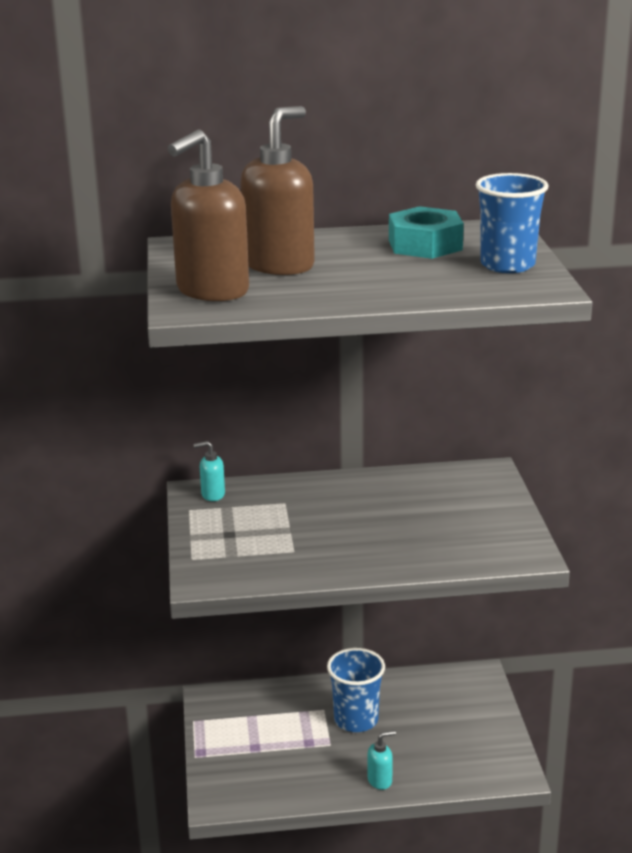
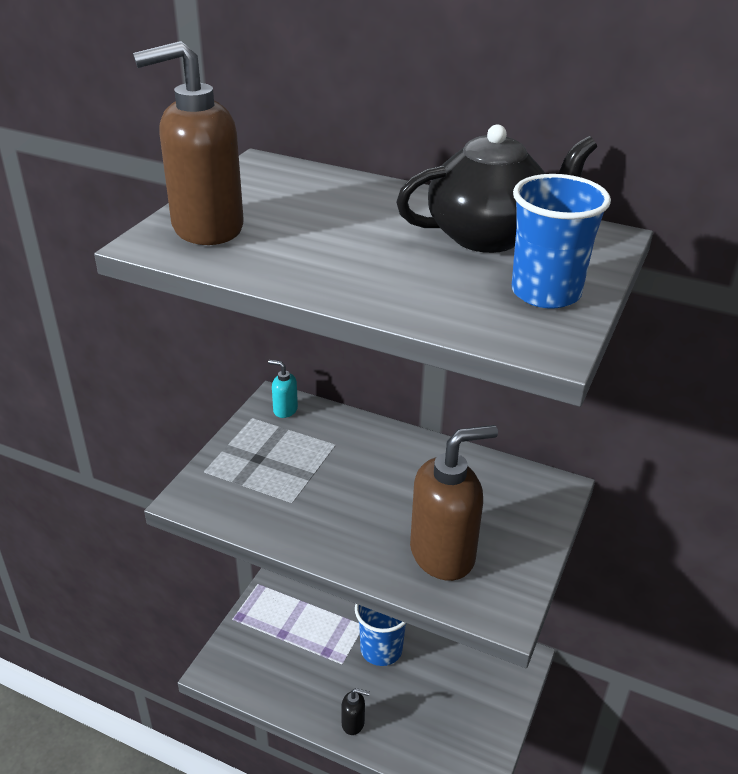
camera: 30 degrees right, 10 degrees up
brown soap dispenser [240,106,315,275] -> brown soap dispenser moved to [410,425,498,581]
turquoise soap dispenser [368,730,396,790] -> black soap dispenser [341,688,370,735]
turquoise nut [389,206,464,259] -> black teapot [396,124,597,253]

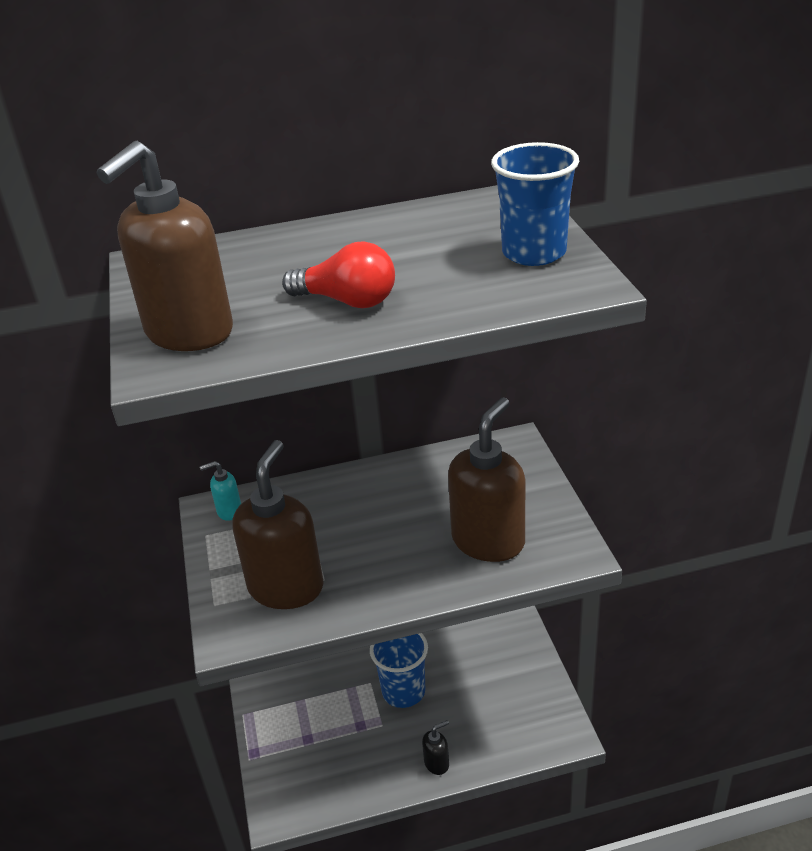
camera: 35 degrees left, 0 degrees up
black teapot [396,124,597,253] -> none
none -> brown soap dispenser [232,440,324,609]
none -> red light bulb [282,241,395,308]

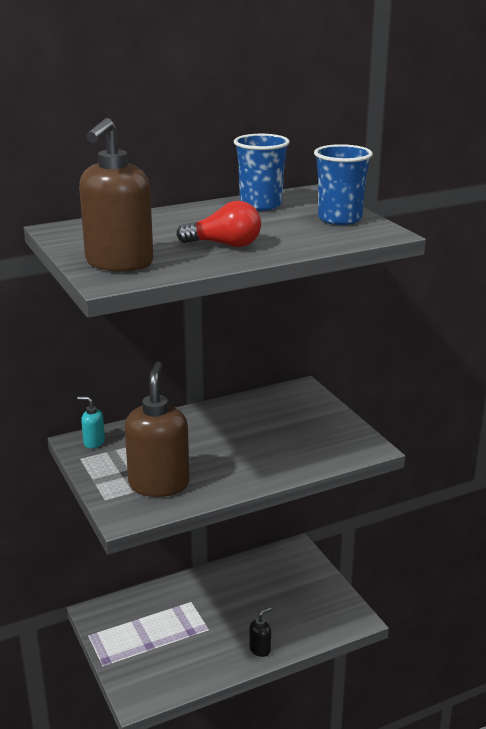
camera: 15 degrees left, 10 degrees down
turquoise soap dispenser [200,461,241,521] -> turquoise soap dispenser turned 45 degrees clockwise [77,397,105,448]
blue cup [370,633,428,708] -> blue cup moved to [234,134,290,211]
brown soap dispenser [448,397,525,562] -> none

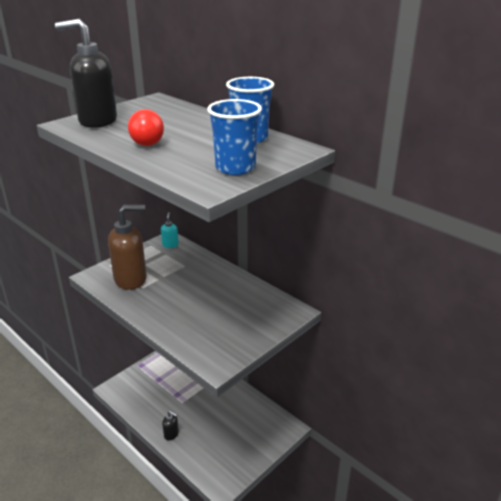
camera: 70 degrees right, 5 degrees up
brown soap dispenser [79,118,153,272] -> black soap dispenser [55,19,117,128]

